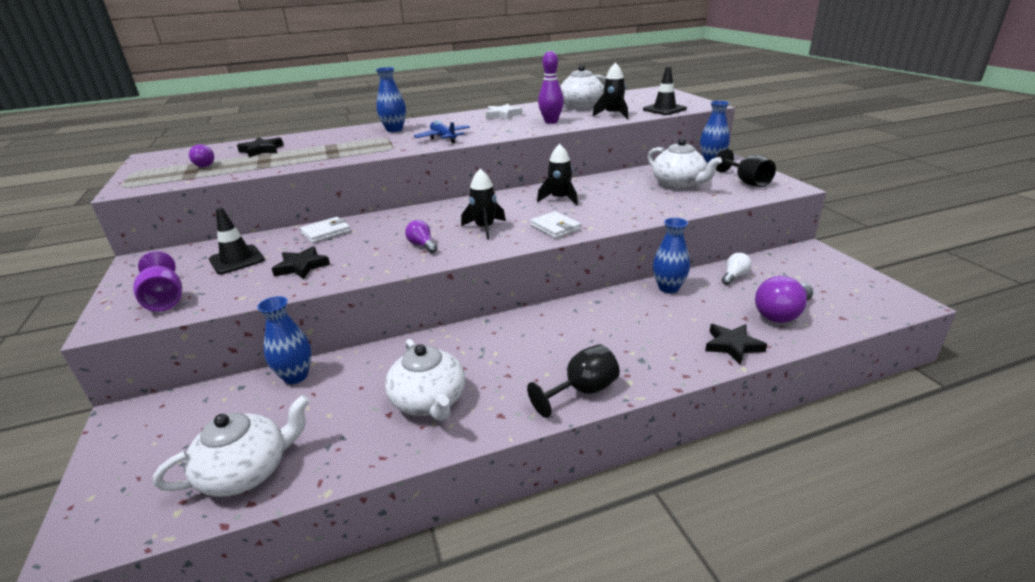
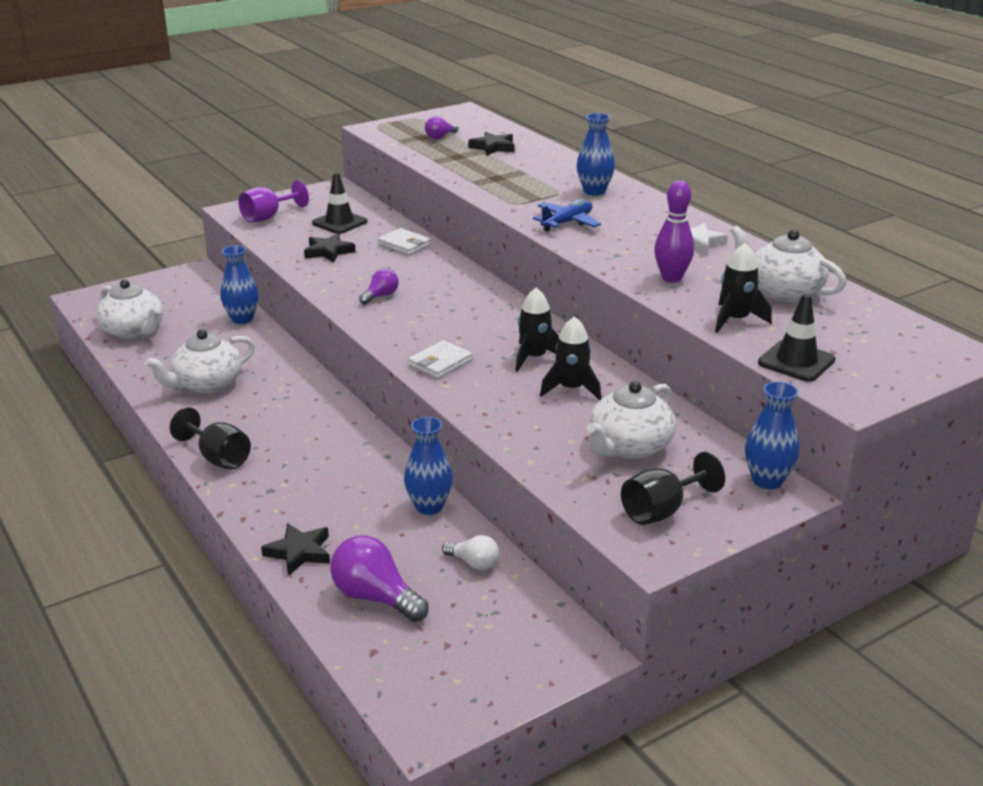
camera: 75 degrees right, 0 degrees up
black rocket [461,169,506,240] -> black rocket moved to [540,316,601,400]

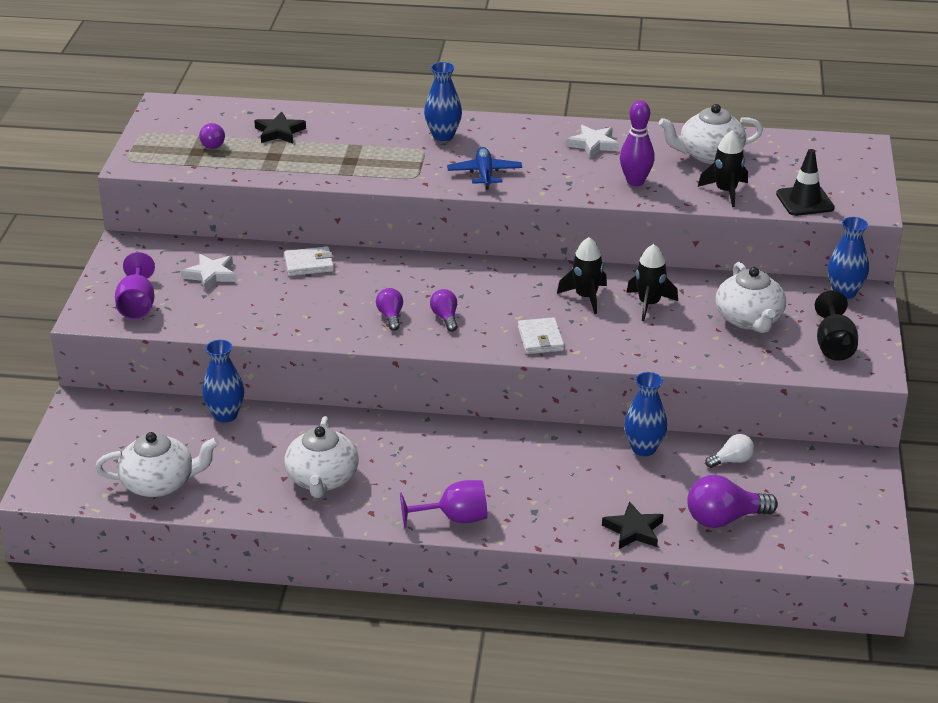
camera: 50 degrees left, 5 degrees up
black goblet [170,407,251,470] -> purple goblet [400,480,488,528]
black star [304,233,356,263] -> none
black traffic cone [312,173,367,234] -> white star [182,254,236,291]
none -> purple light bulb [430,289,457,332]

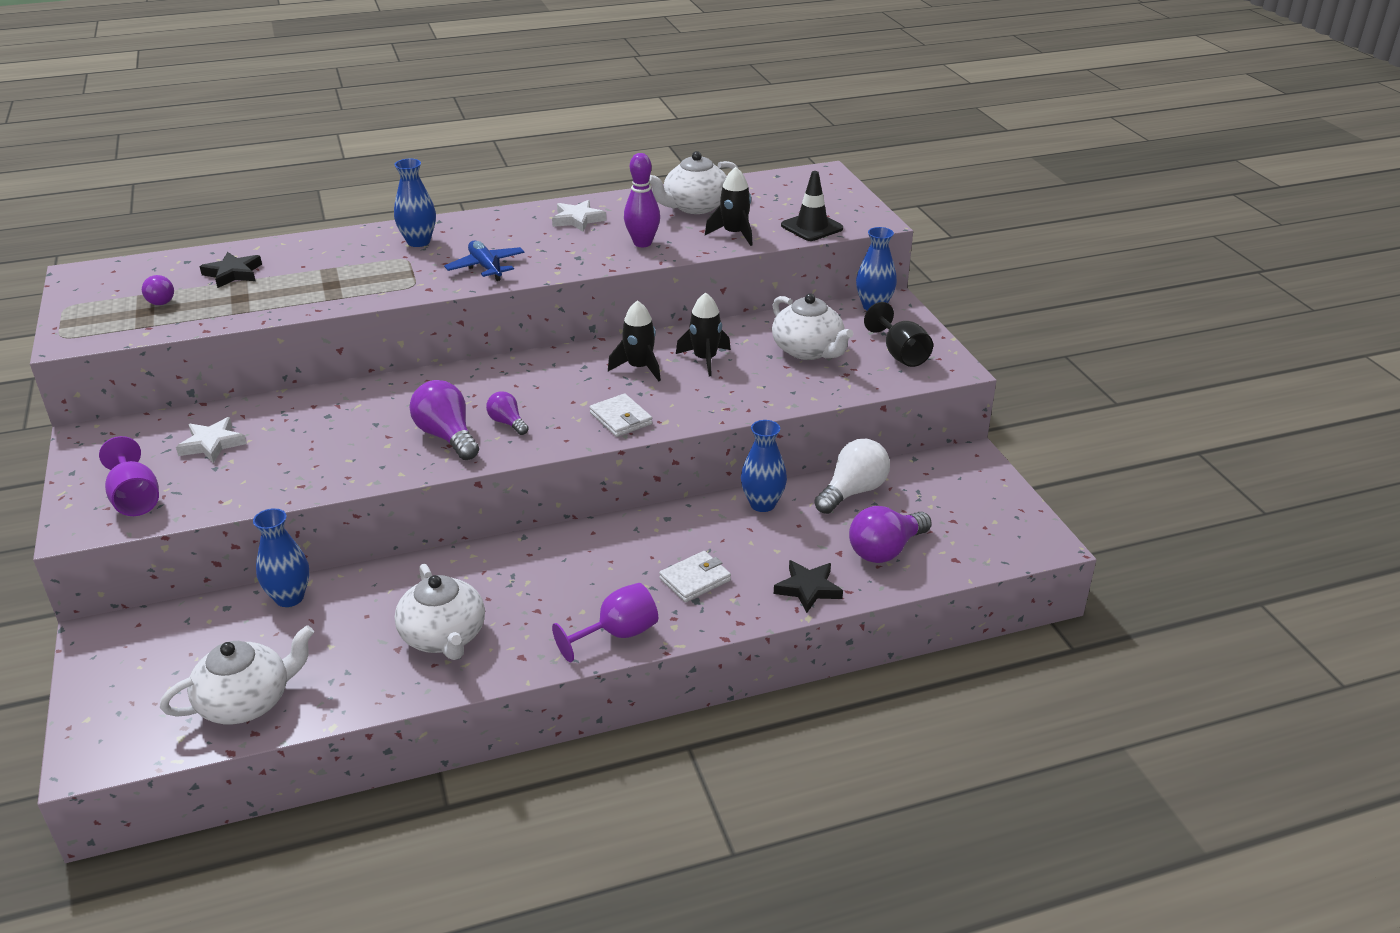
camera: 25 degrees left, 0 degrees up
white wallet [284,246,334,276] -> white wallet moved to [659,551,731,602]
purple light bulb [376,288,403,331] -> purple light bulb [409,380,479,460], size x1.75
white light bulb [705,434,755,468] -> white light bulb [814,439,890,514], size x1.75

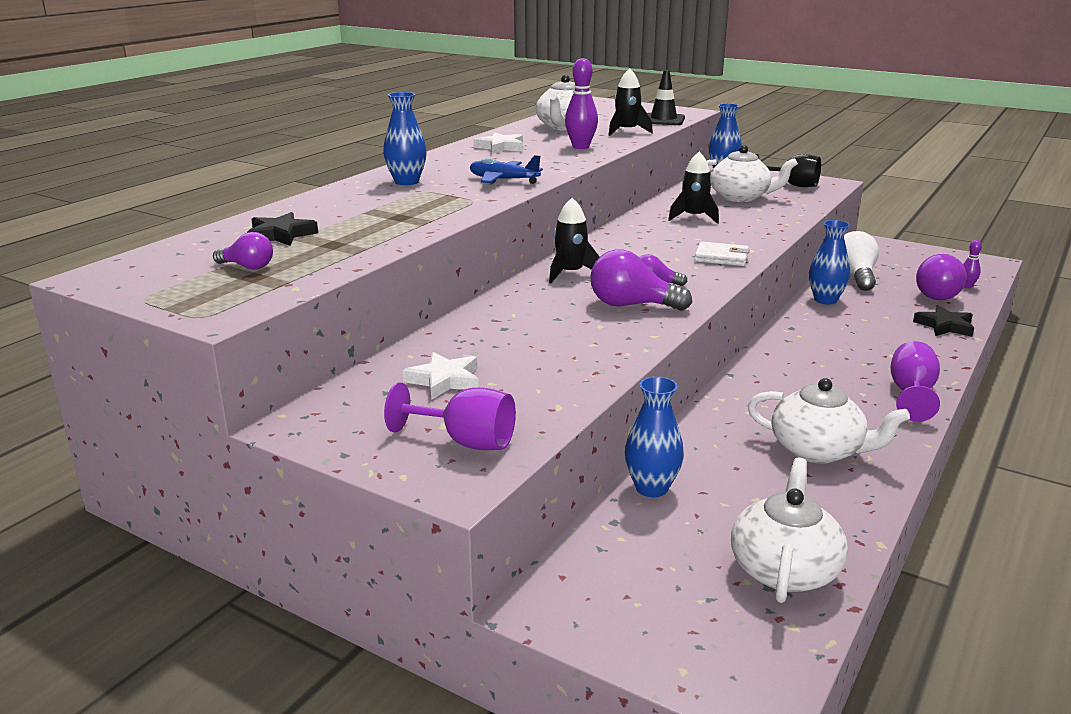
camera: 40 degrees left, 10 degrees down
black rocket [608,300,661,381] -> black rocket moved to [549,198,600,283]
white wallet [659,551,731,602] -> none
none -> purple bowling pin [963,240,982,288]

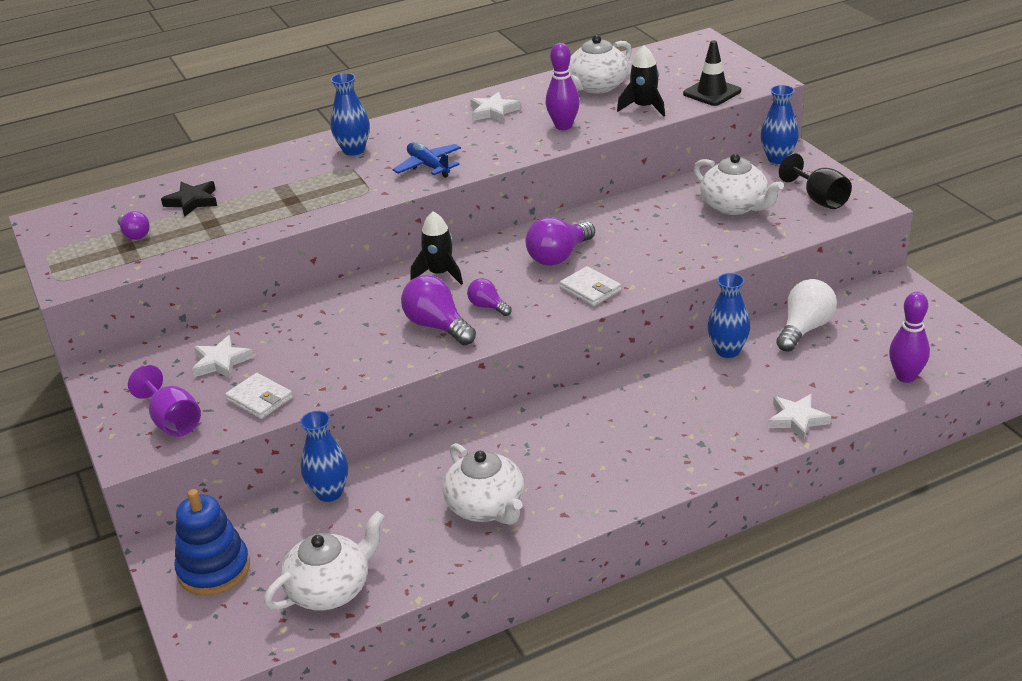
camera: 35 degrees right, 10 degrees up
black rocket [668,152,719,224] -> none
purple goblet [891,341,940,422] -> none
black star [913,305,974,337] -> white star [768,394,831,441]
purple light bulb [916,254,967,300] -> purple light bulb moved to [526,217,595,266]
purple bowling pin [963,240,982,288] -> purple bowling pin [889,292,930,383], size x1.80
none -> blue stacking toy [175,489,250,596]
none -> white wallet [225,373,293,419]

